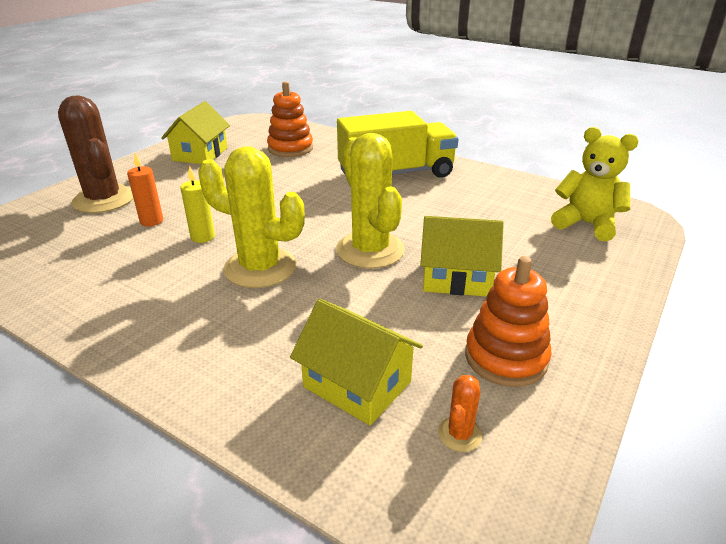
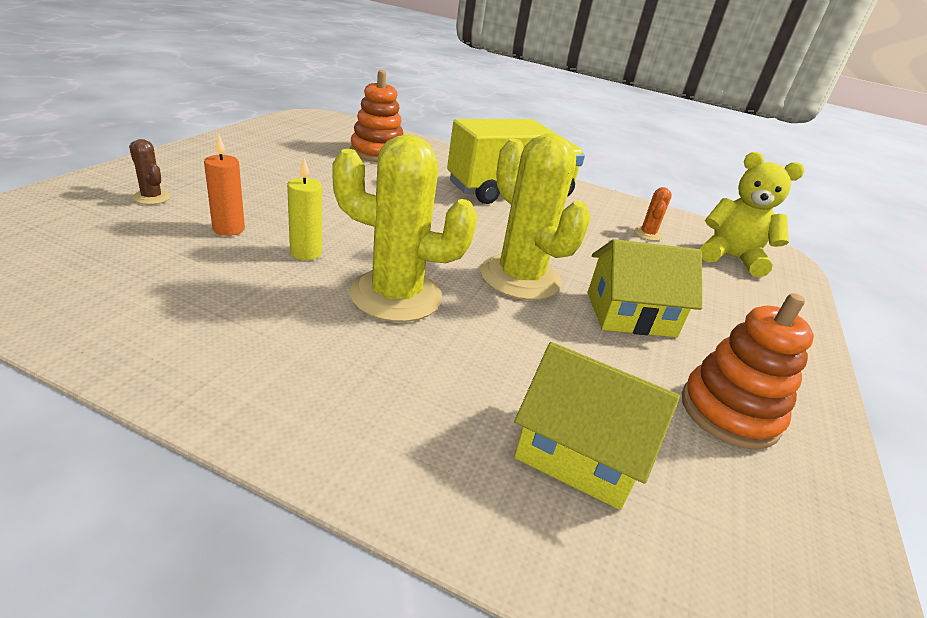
camera: 15 degrees left, 0 degrees up
brown cactus [58,95,133,213] -> brown cactus [129,139,171,205], size x0.43
yellow house [161,101,230,164] -> none
orange cactus [438,375,483,452] -> orange cactus moved to [634,187,672,241]

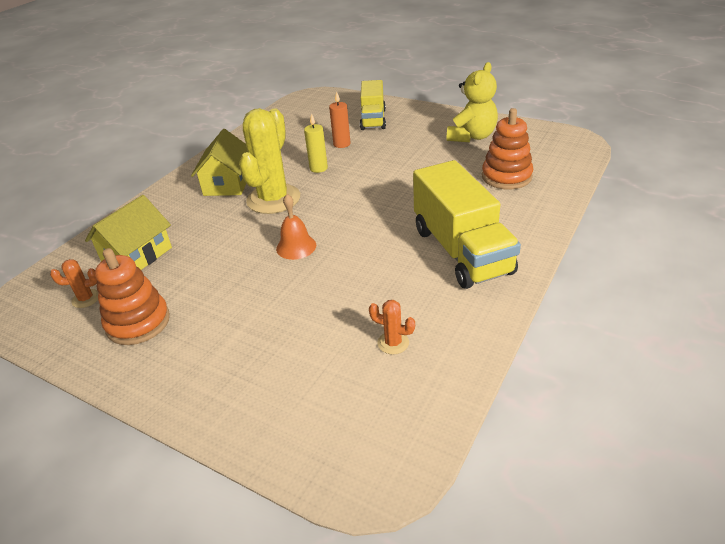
camera: 105 degrees right, 5 degrees up
brown cactus [129,139,171,205] -> yellow truck [360,80,386,130]
yellow cactus [480,133,591,300] -> orange bell [276,194,316,260]
yellow house [588,239,702,337] -> yellow house moved to [191,129,248,196]
yellow teddy bear [700,152,805,277] -> yellow teddy bear moved to [447,62,498,142]
none -> orange cactus [50,259,99,308]

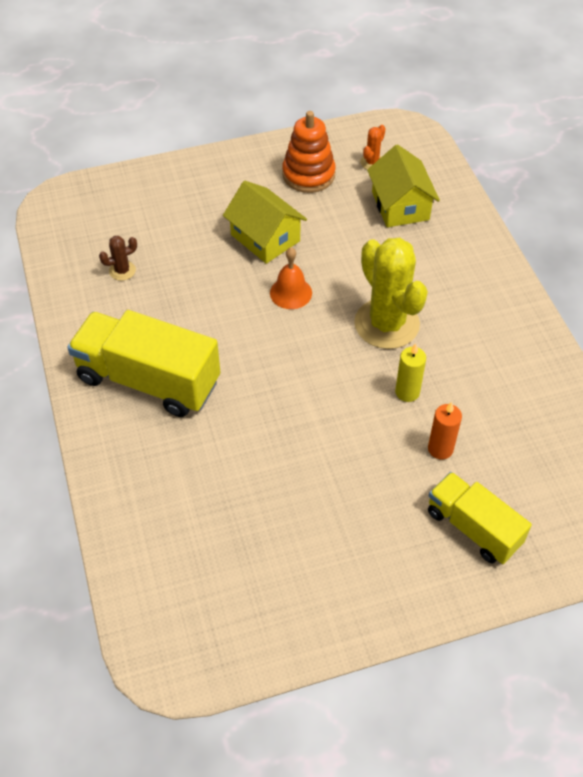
camera: 130 degrees right, 15 degrees up
yellow house [191,129,248,196] -> yellow house moved to [223,181,307,264]
orange cactus [369,300,415,354] -> brown cactus [99,236,137,281]
yellow teddy bear [447,62,498,142] -> none
orange stacking toy [482,108,533,189] -> none

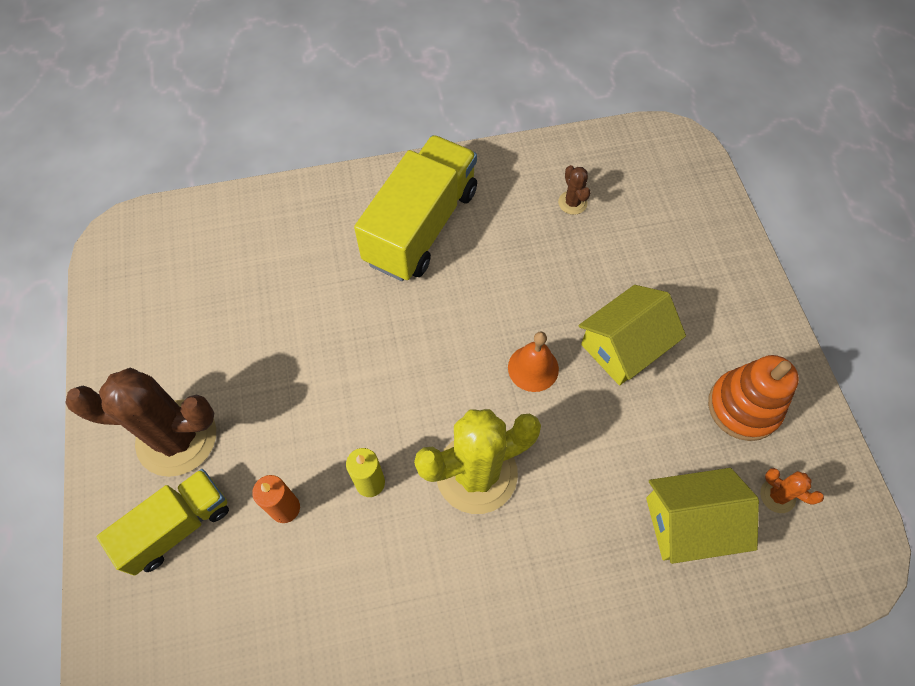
camera: 95 degrees right, 10 degrees up
none -> brown cactus [65,368,216,477]

